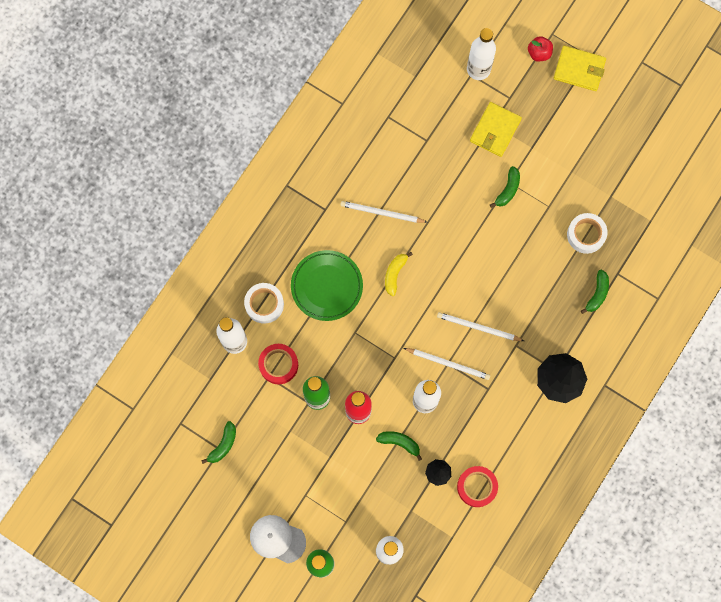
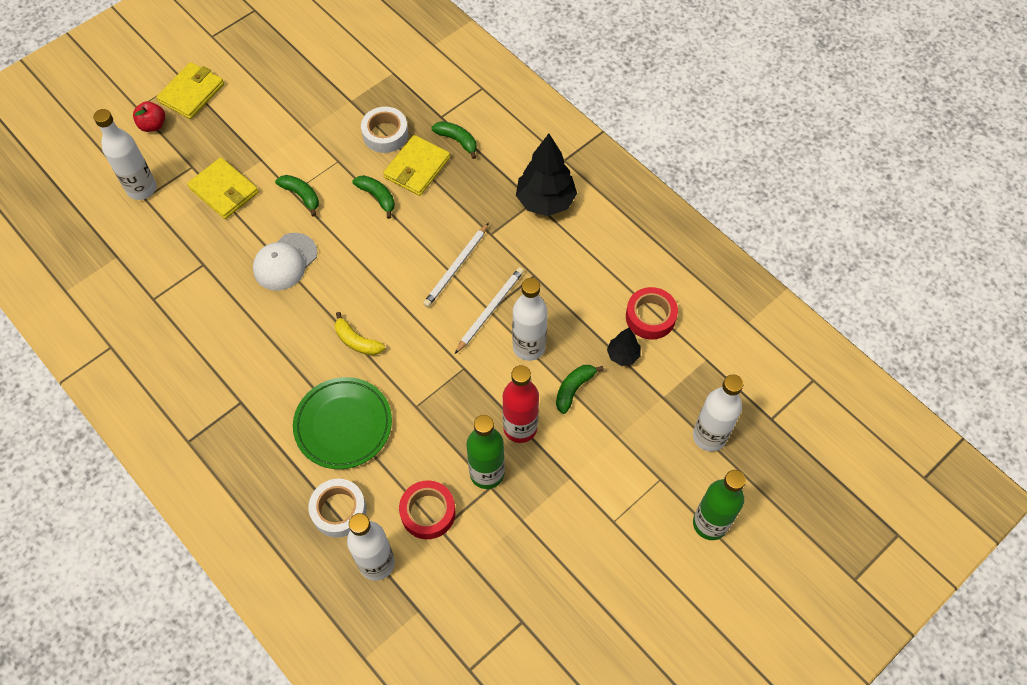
camera: 75 degrees left, 15 degrees down
green banana [201,421,236,464] -> green banana moved to [352,175,395,219]
white cap [250,515,306,564] -> white cap moved to [253,233,317,290]
white pencil [340,201,427,223] -> none
none -> yellow wallet [383,135,450,196]

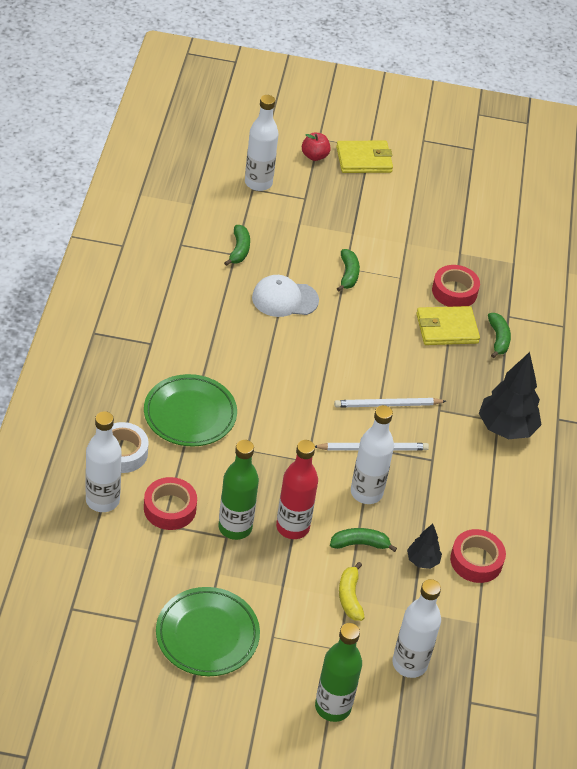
camera: 45 degrees right, 15 degrees down
yellow wallet [187,157,259,219] -> none
yellow banana [335,312,385,356] -> yellow banana moved to [339,562,365,621]
green banana [352,175,395,219] -> green banana moved to [224,225,250,266]
white tape [361,107,408,153] -> red tape [432,265,480,307]
none -> green plate [156,587,260,676]

